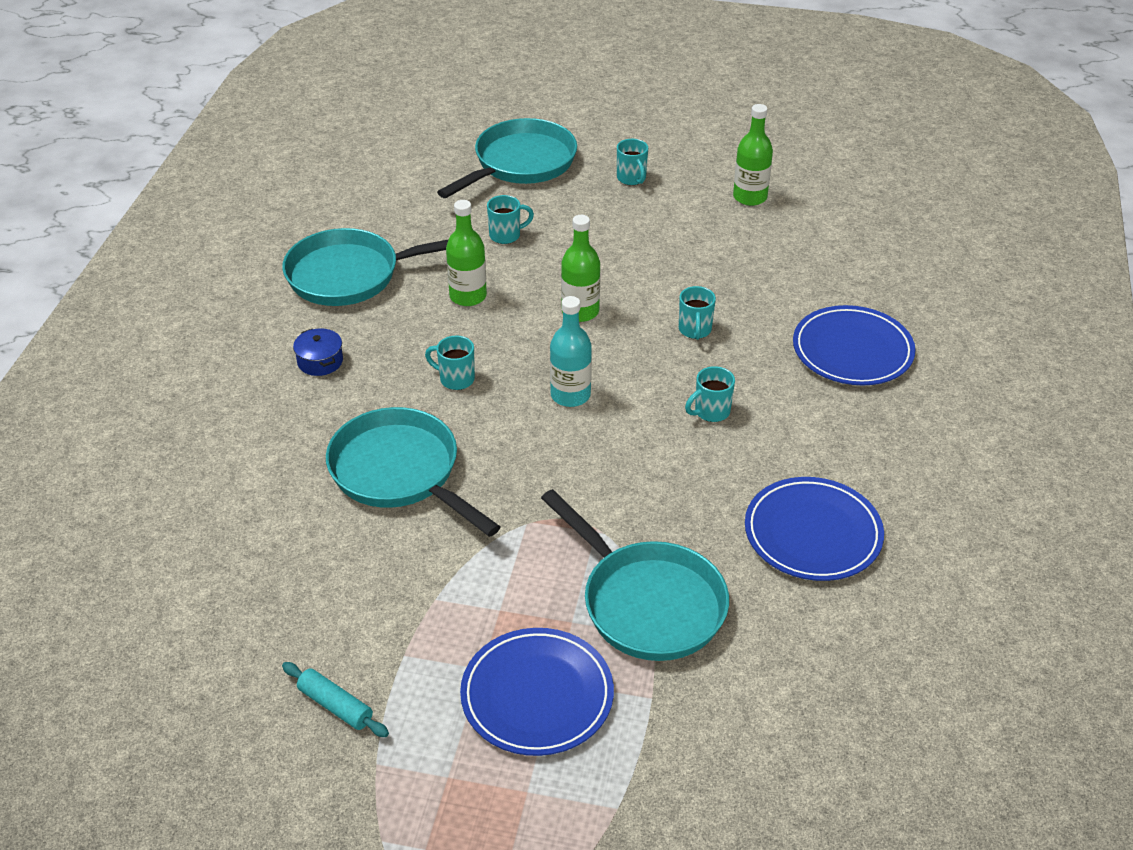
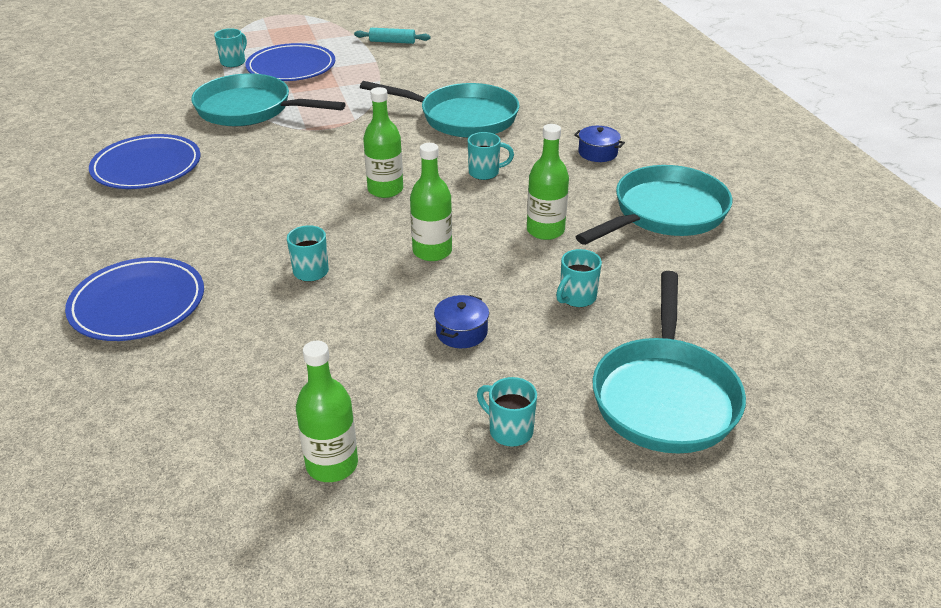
camera: 150 degrees right, 5 degrees down
turquoise bottle [550,296,592,407] -> green bottle [363,87,403,198]
turquoise mug [685,366,735,422] -> turquoise mug moved to [214,28,247,67]
none -> blue pot [434,295,489,348]

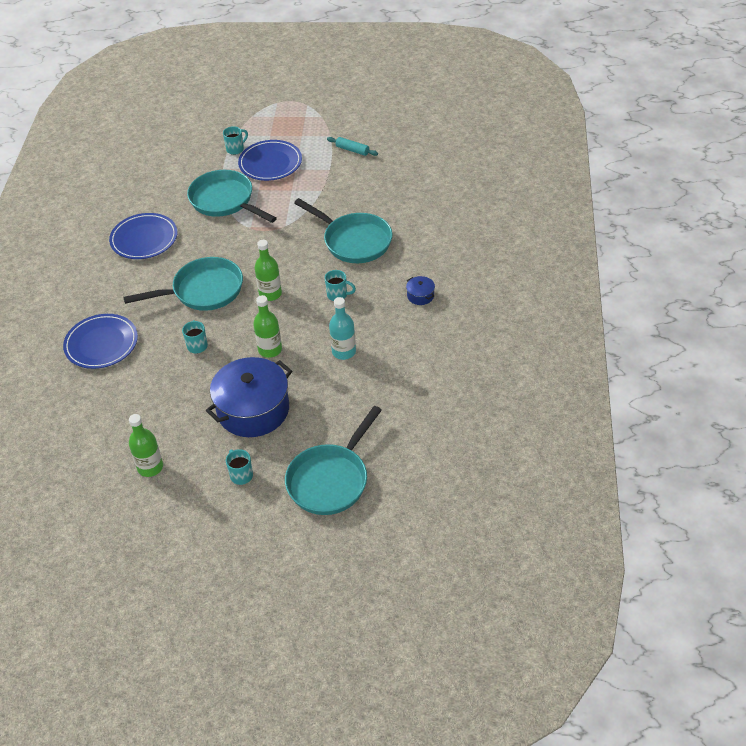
camera: 25 degrees right, 10 degrees up
blue pot [434,295,489,348] -> blue pot [206,357,292,437], size x2.47
green bottle [527,124,569,240] -> turquoise bottle [329,297,356,360]
turquoise mug [556,249,602,307] -> none
turquoise pan [576,165,732,245] -> turquoise pan moved to [123,257,243,311]

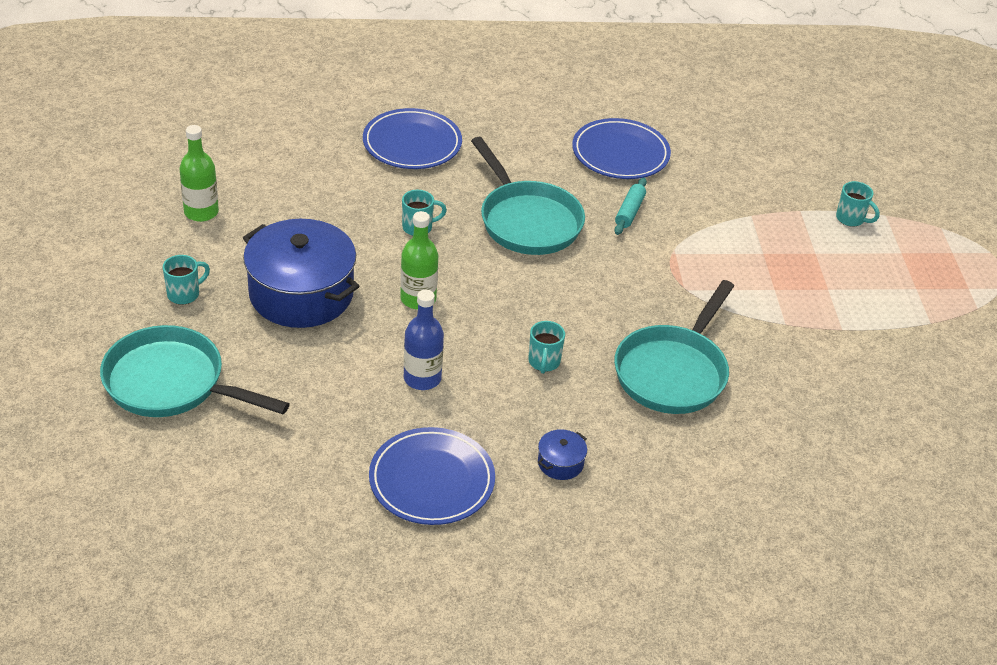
camera: 75 degrees right, 5 degrees down
turquoise pan [187,170,277,223] -> none
blue plate [238,140,302,181] -> blue plate moved to [369,427,495,525]
green bottle [255,240,282,301] -> none
turquoise rolling pin [327,137,378,156] -> turquoise rolling pin moved to [614,178,647,235]
turquoise bottle [329,297,356,360] -> blue bottle [404,290,444,390]

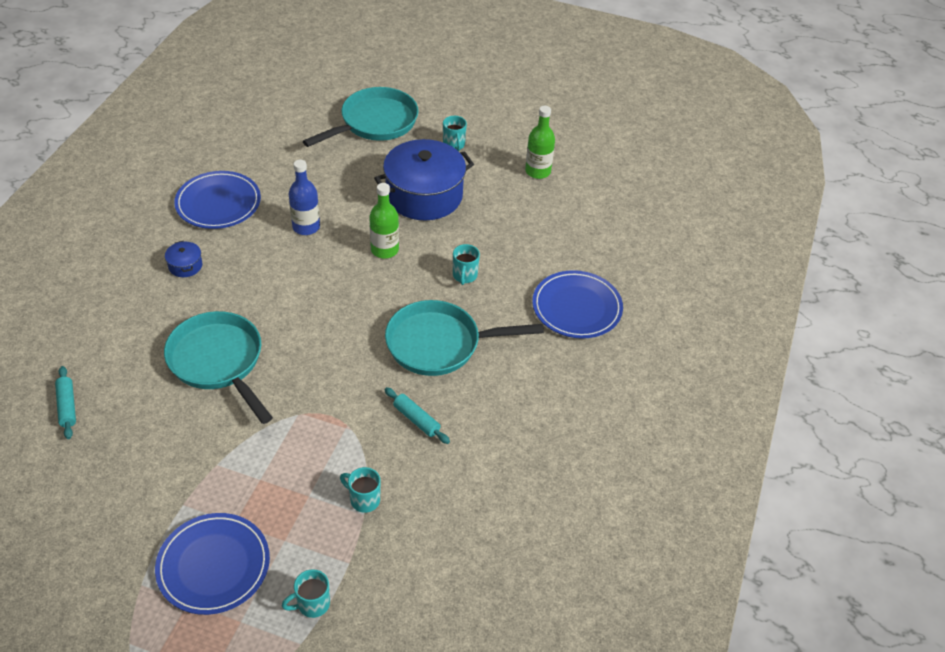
camera: 115 degrees right, 5 degrees up
turquoise mug [528,321,565,374] -> turquoise mug moved to [340,467,381,513]
blue plate [572,118,671,179] -> blue plate moved to [155,513,270,615]
none -> turquoise rolling pin [55,366,76,439]

